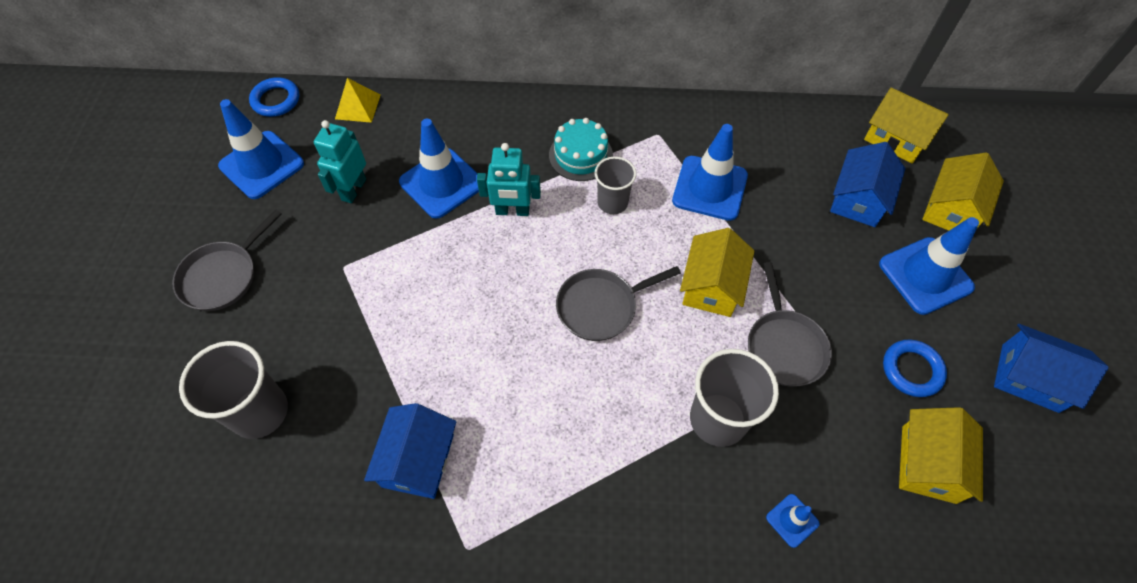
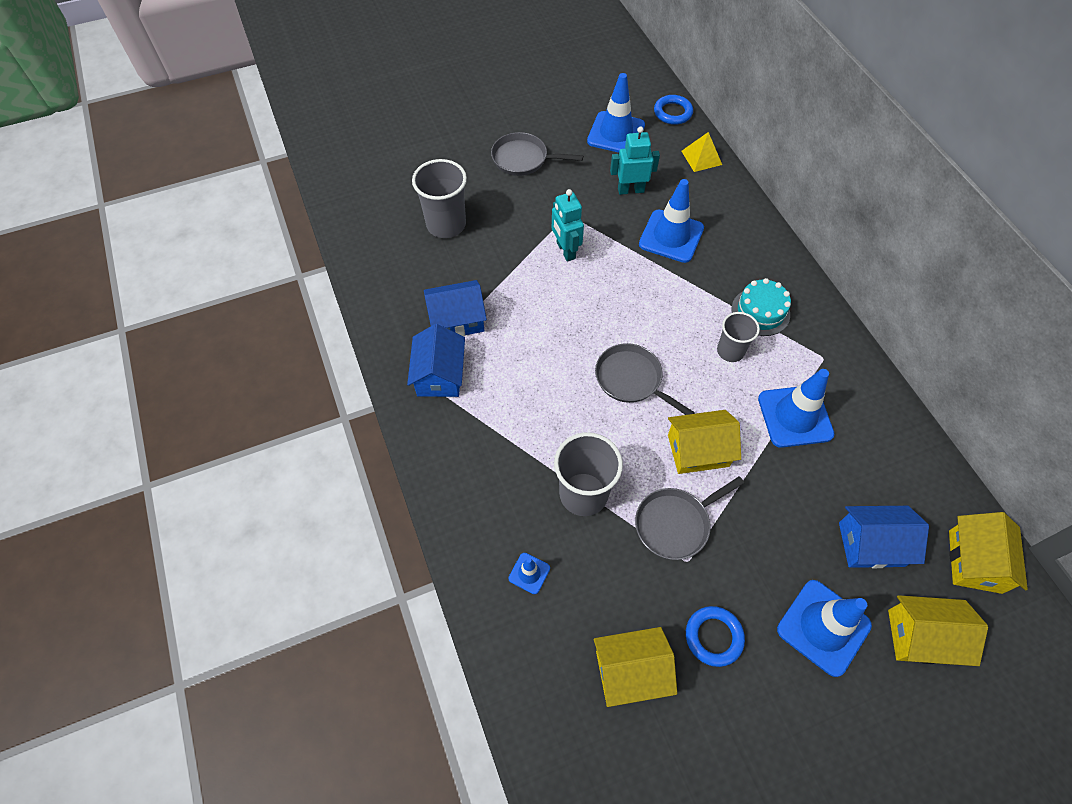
camera: 65 degrees right, 0 degrees up
turquoise robot [477,143,541,216] -> turquoise robot moved to [552,189,584,262]
blue house [994,324,1108,413] -> blue house moved to [407,324,465,397]

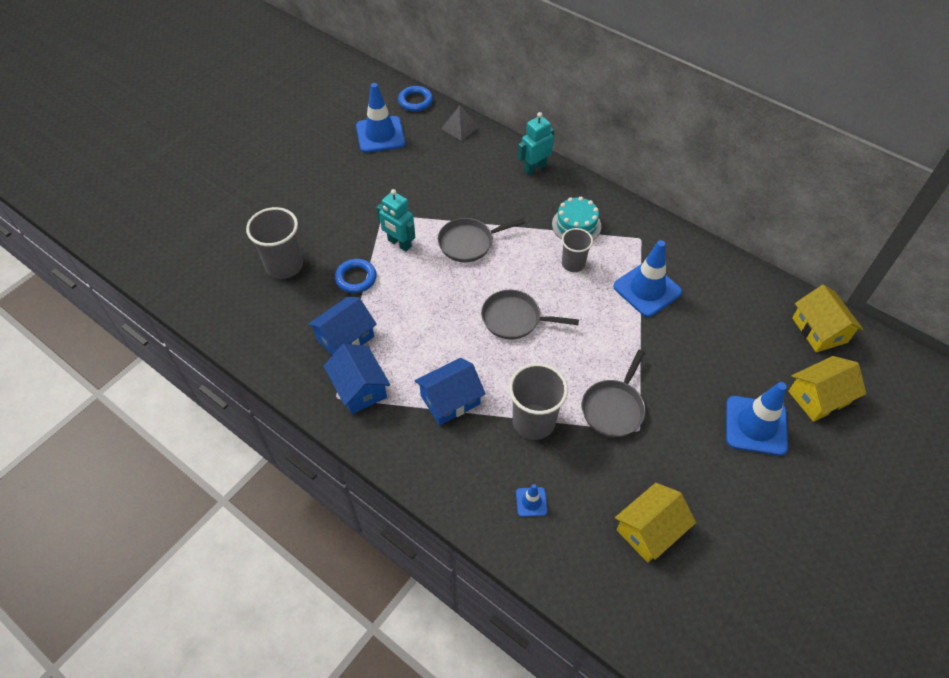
camera: 30 degrees left, 5 degrees down
grey pan [491,132,583,176] -> grey pan moved to [438,218,526,262]
turquoise robot [610,126,660,195] -> turquoise robot moved to [518,112,555,175]
blue traffic cone [639,179,704,263] -> none
yellow house [668,410,741,474] -> none
yellow pyramid [682,132,722,172] -> grey pyramid [441,105,479,141]
blue ring [686,606,745,667] -> blue ring moved to [335,259,377,293]
blue house [839,506,929,568] -> blue house moved to [415,358,486,425]

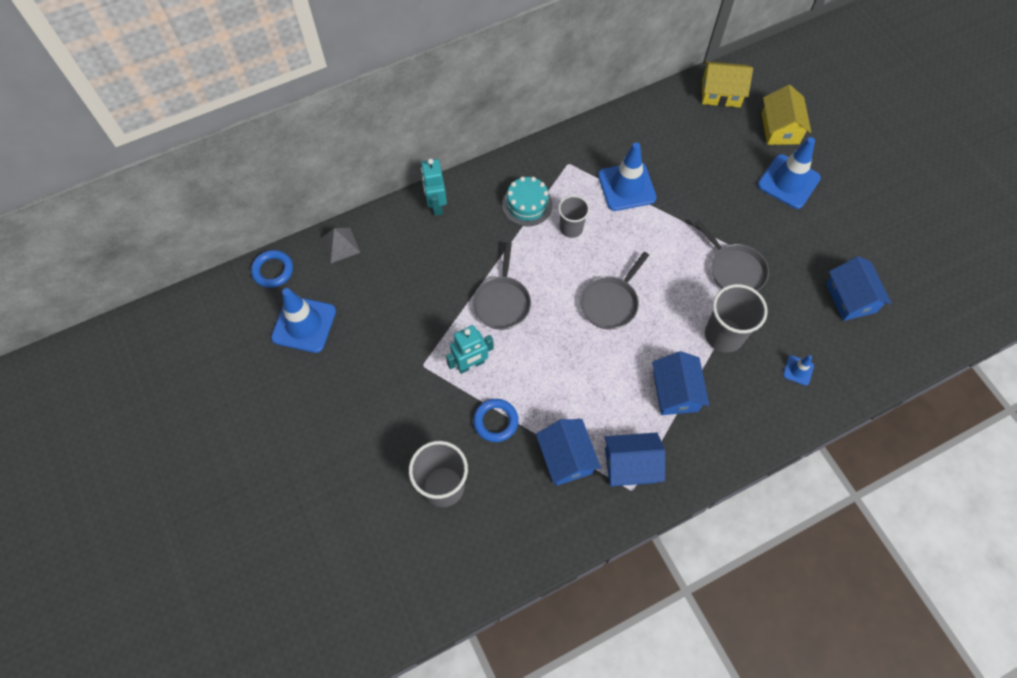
camera: 65 degrees left, 10 degrees up
yellow house [615,483,696,563] -> blue house [826,256,892,321]

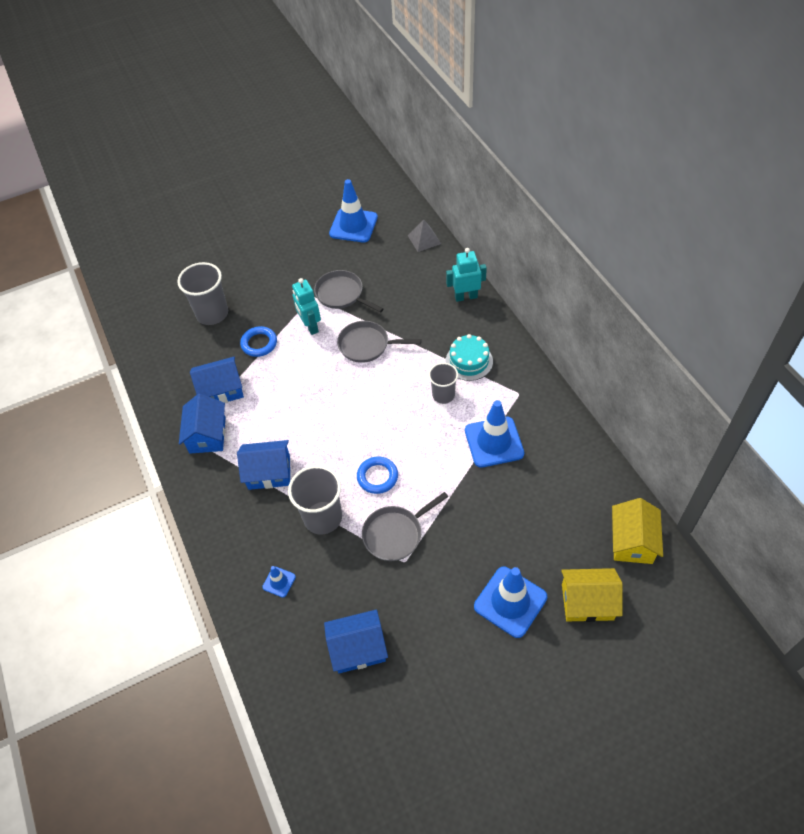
camera: 95 degrees right, 10 degrees down
blue ring [251,250,293,288] -> blue ring moved to [357,456,398,494]
grey pan [580,252,649,330] -> grey pan moved to [314,270,384,313]

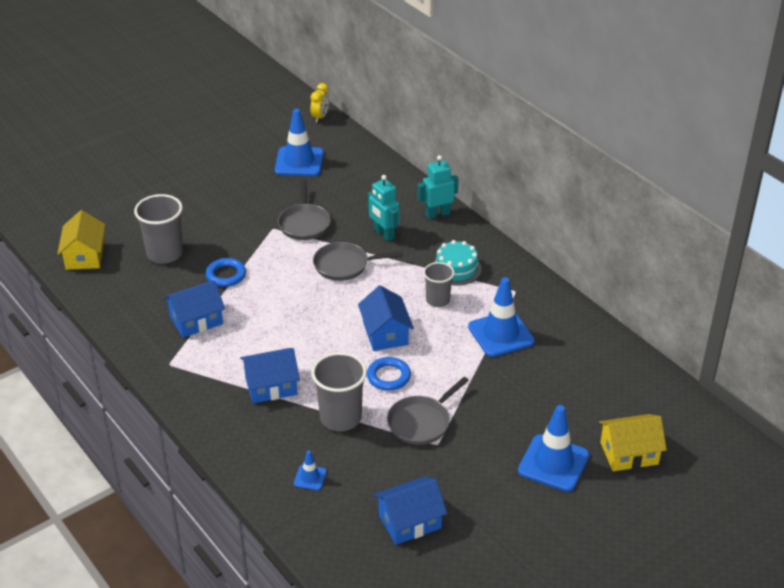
camera: 15 degrees left, 15 degrees down
blue house [179,394,226,454] -> blue house moved to [358,285,414,351]
turquoise robot [292,278,321,335] -> turquoise robot moved to [368,175,399,241]
grey pan [314,270,384,313] -> grey pan turned 120 degrees counterclockwise [278,180,331,240]
grey pyramid [408,219,441,252] -> none
yellow house [612,498,663,564] -> yellow house moved to [57,210,105,270]
none -> yellow clock [311,83,329,123]

